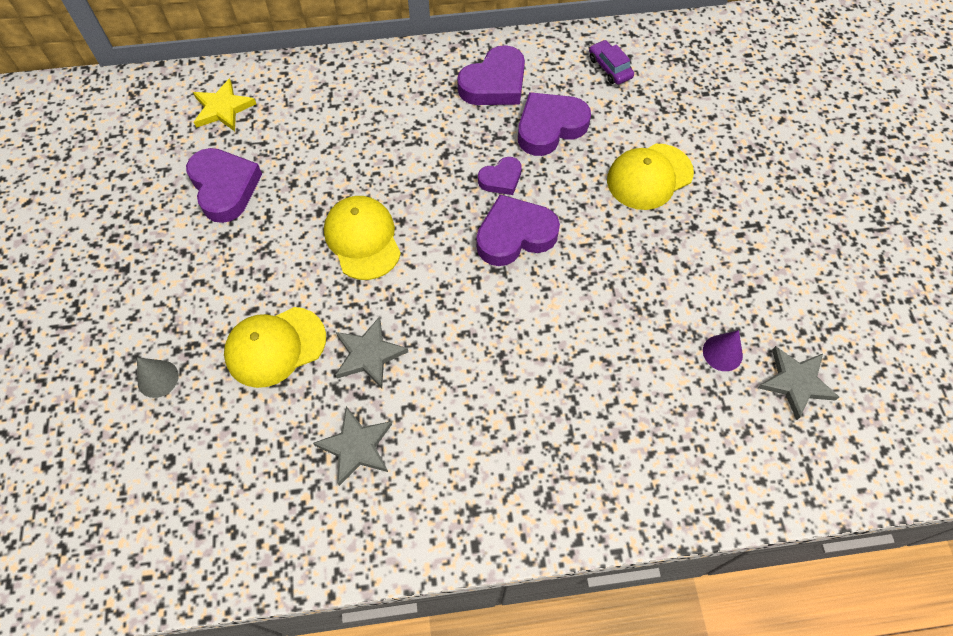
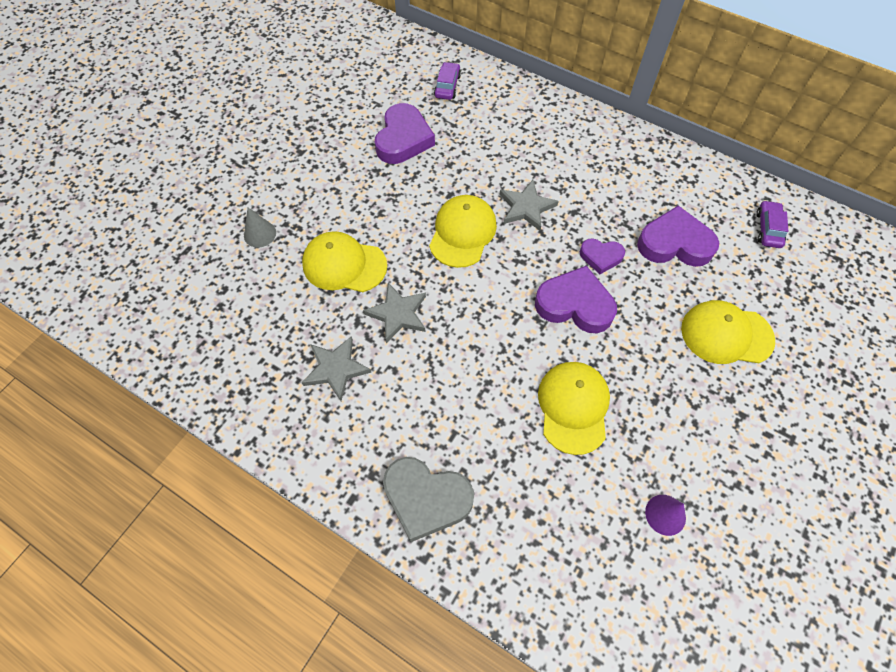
camera: 40 degrees right, 0 degrees up
yellow star [193,78,256,131] -> purple car [434,62,461,100]
purple heart [457,45,525,105] -> none
grey star [758,346,839,420] -> grey star moved to [500,180,559,231]
none -> grey heart [383,457,474,542]
none -> yellow cap [538,362,610,455]

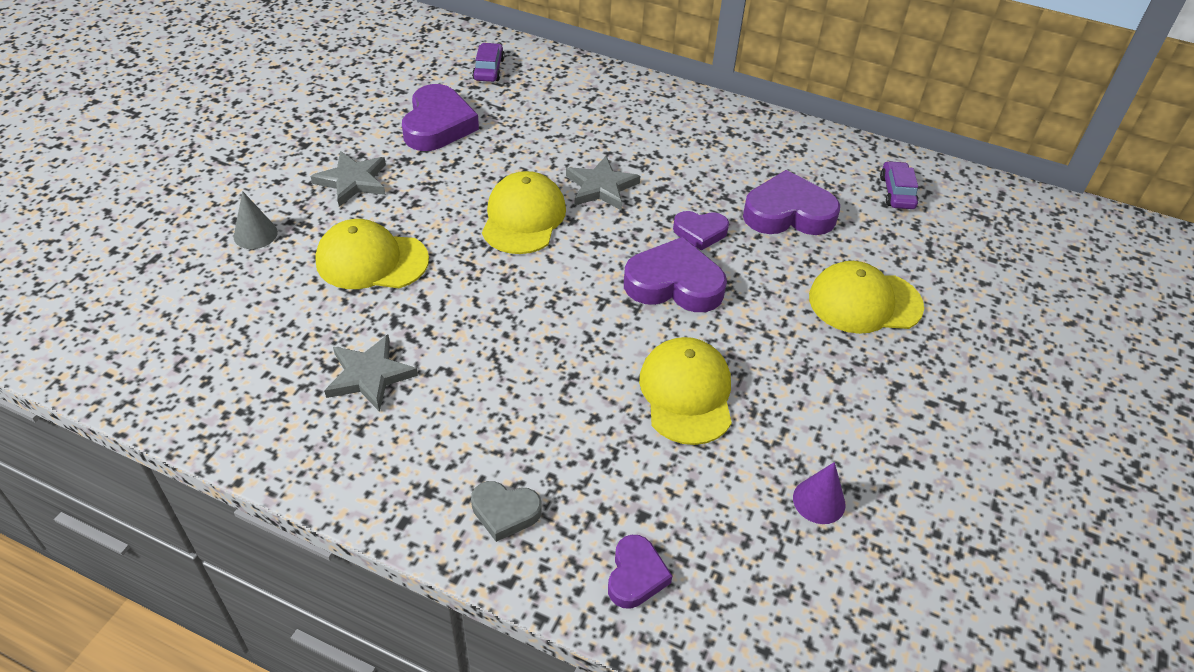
camera: 10 degrees left, 15 degrees down
grey star [363,283,426,343] -> grey star moved to [311,151,386,207]
grey heart [383,457,474,542] -> grey heart [471,481,542,542], size x0.57
none -> purple heart [608,535,672,609]

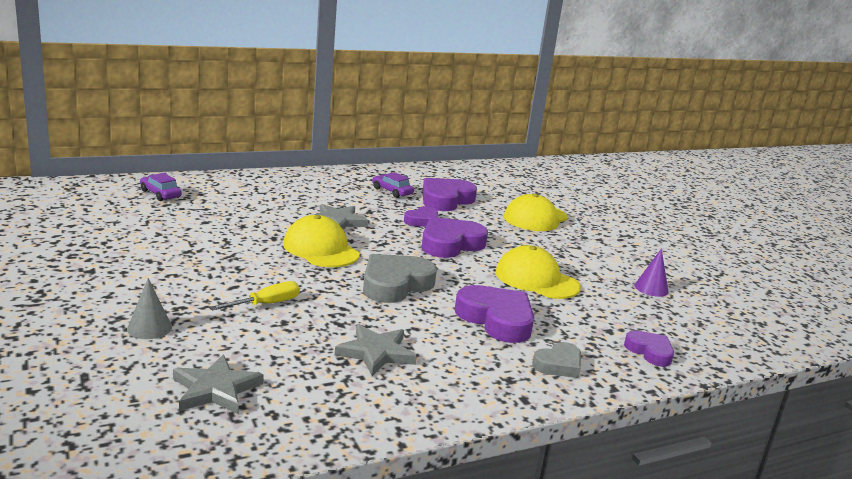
camera: 50 degrees left, 25 degrees down
grey star [311,151,386,207] -> grey star moved to [173,354,264,414]
yellow cap [315,219,429,289] -> yellow screwdriver [209,281,300,311]
purple heart [402,84,479,151] -> purple heart moved to [454,285,534,343]
purple car [880,161,918,209] -> purple car moved to [372,172,414,198]
none -> grey heart [363,254,437,303]

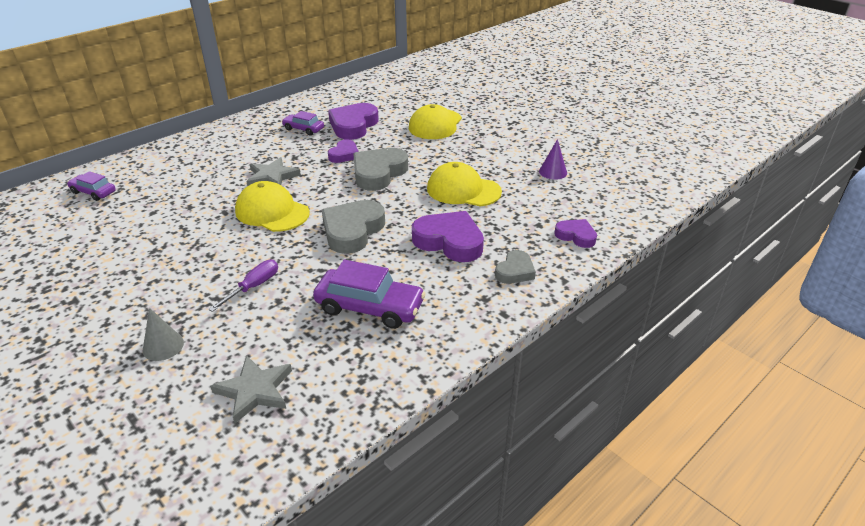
camera: 15 degrees left, 15 degrees up
yellow screwdriver [209,281,300,311] -> purple screwdriver [209,260,278,312]
grey star [335,324,417,376] -> purple car [313,260,426,329]
purple heart [422,217,488,258] -> grey heart [353,148,408,191]

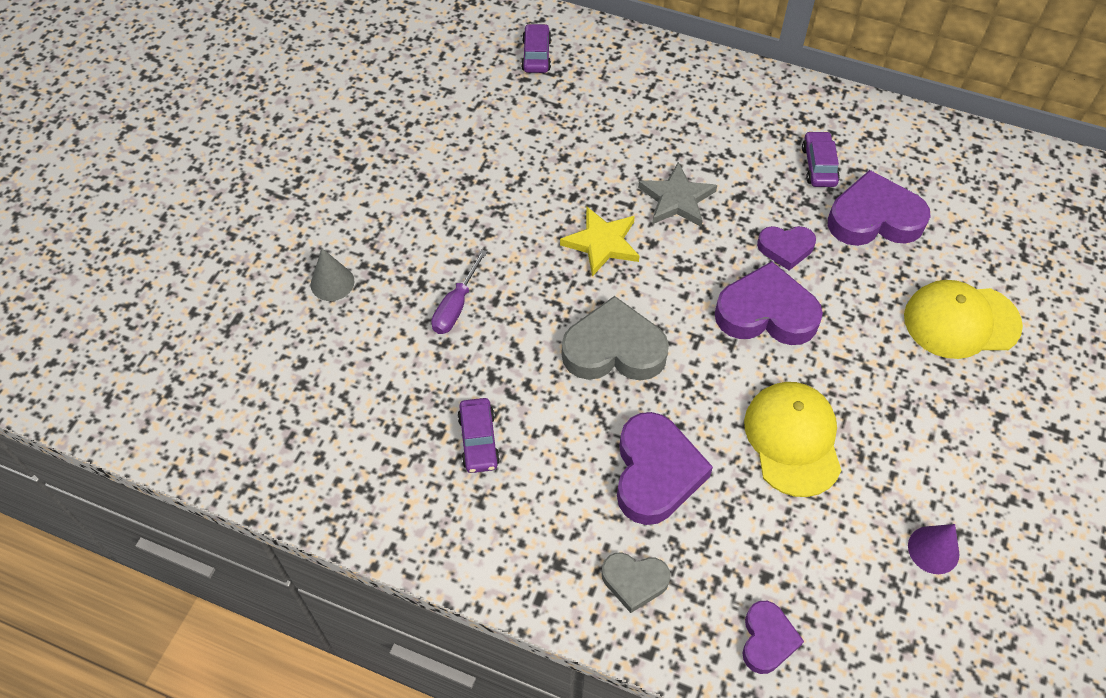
camera: 65 degrees right, 20 degrees up
purple screwdriver [209,260,278,312] -> purple screwdriver turned 105 degrees clockwise [431,249,487,334]
grey star [210,356,292,423] -> none
yellow cap [235,181,310,232] -> yellow star [560,207,639,277]
purple car [313,260,426,329] -> purple car [458,398,500,473], size x0.58
grey heart [353,148,408,191] -> purple heart [715,261,823,345]

